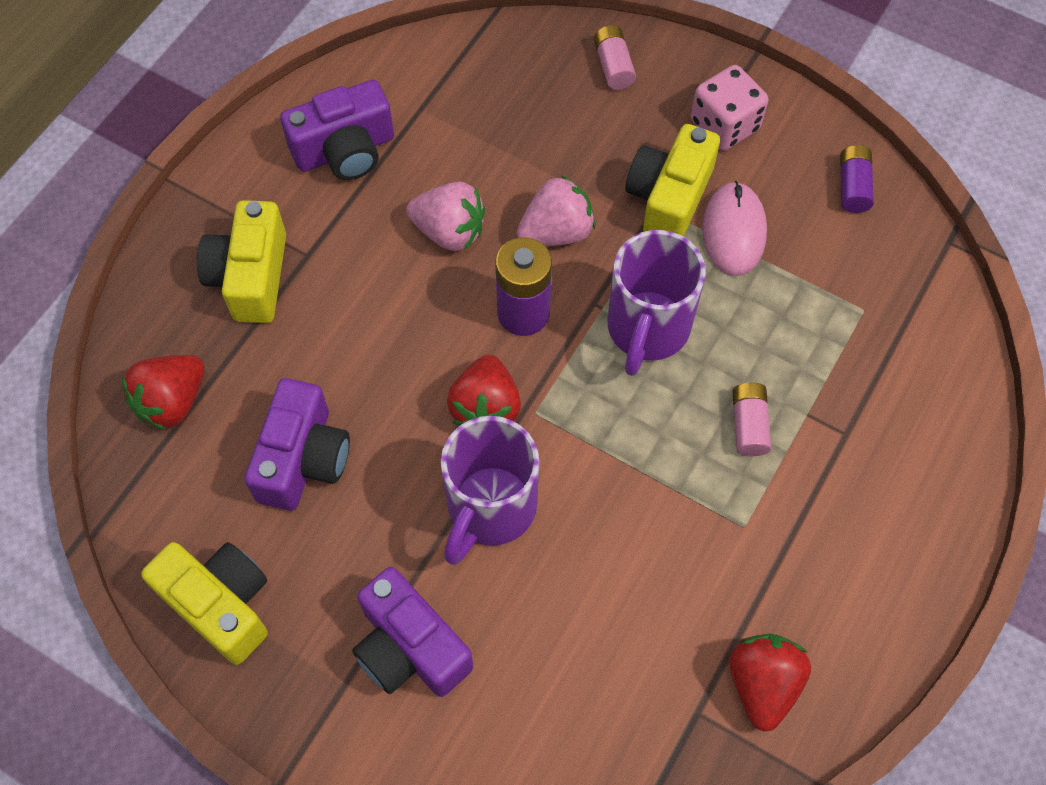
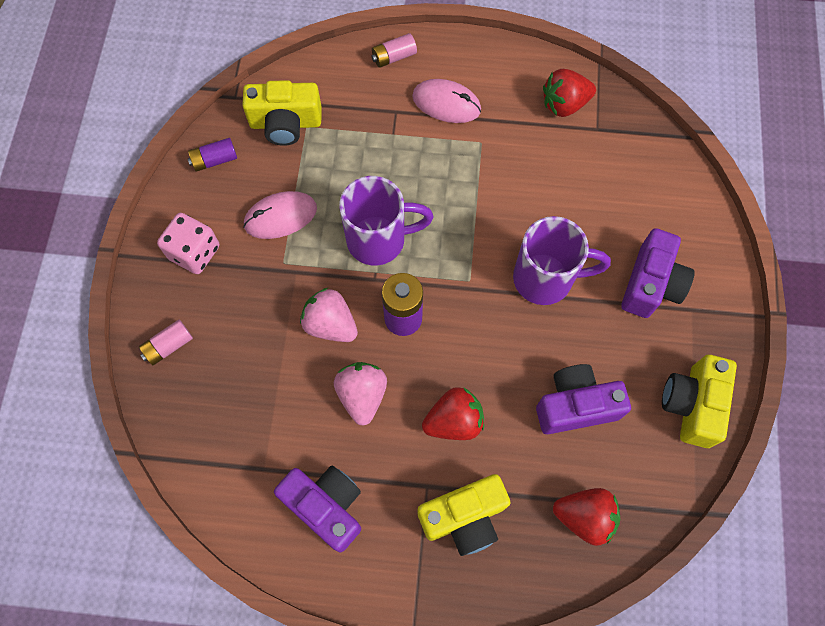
camera: 115 degrees left, 5 degrees up
red strawberry [447,355,521,426] -> red strawberry moved to [422,387,484,440]
yellow camera [625,124,720,237] -> yellow camera moved to [242,80,322,146]
pink battery [732,382,771,456] -> pink battery moved to [371,33,417,68]
none -> pink mouse [412,79,481,123]

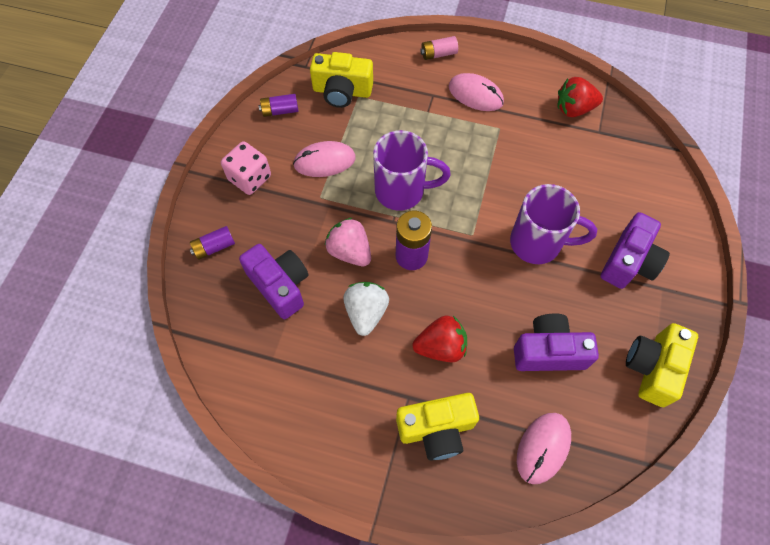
camera: 10 degrees right, 5 degrees down
pink battery [139,320,193,365] -> purple battery [190,226,235,260]
purple camera [274,465,361,552] -> purple camera moved to [239,244,309,319]
pink strawberry [334,362,387,426] -> white strawberry [343,282,389,336]
red strawberry [553,488,620,546] -> pink mouse [517,413,571,484]

